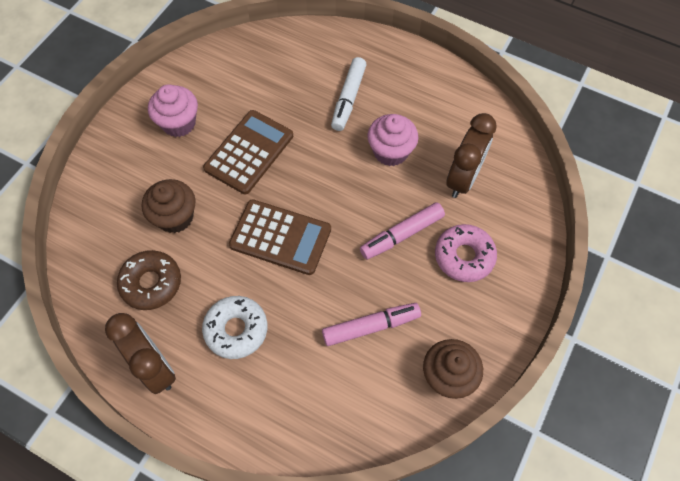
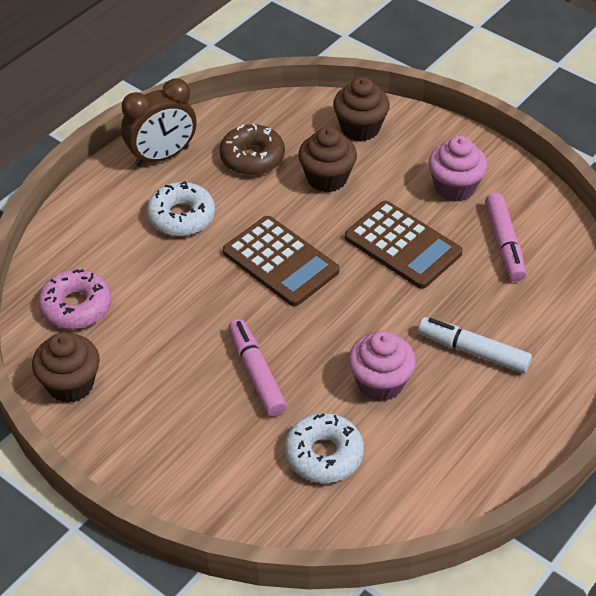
camera: 100 degrees right, 15 degrees down
brown calculator [229,199,331,275] -> brown calculator turned 75 degrees counterclockwise [223,216,340,306]
pink marker [322,303,421,346] -> pink marker moved to [485,193,526,282]
pink donut [435,224,497,282] -> pink donut moved to [38,269,111,329]
brown clock [446,113,497,198] -> white donut [285,413,364,483]
none -> brown cupcake [333,77,390,141]

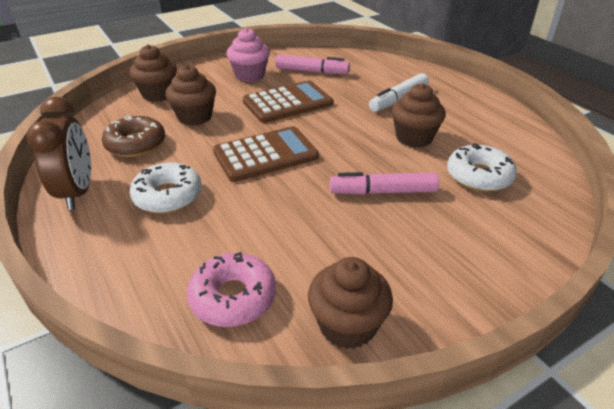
camera: 70 degrees left, 10 degrees down
pink cupcake [348,331,416,402] -> brown cupcake [392,83,446,148]

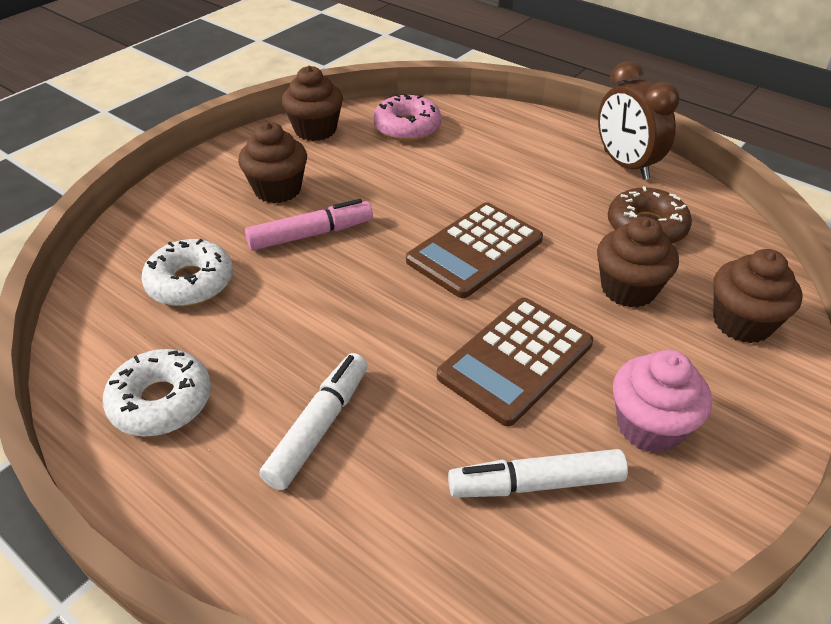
camera: 160 degrees right, 5 degrees up
white donut [130,162,202,214] -> white donut moved to [103,349,211,437]
pink marker [275,55,350,74] -> white marker [448,449,628,497]
brown cupcake [392,83,446,148] -> brown cupcake moved to [238,122,307,203]

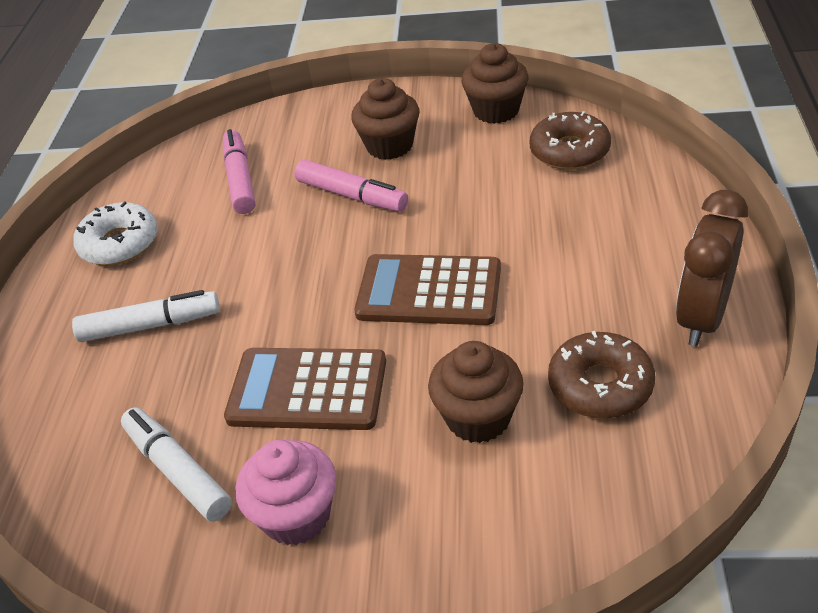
camera: 60 degrees right, 0 degrees up
white donut [141,239,233,306] -> pink marker [223,129,255,214]
pink donut [373,94,441,141] -> brown donut [530,111,611,170]
brown cupcake [713,249,802,343] -> none

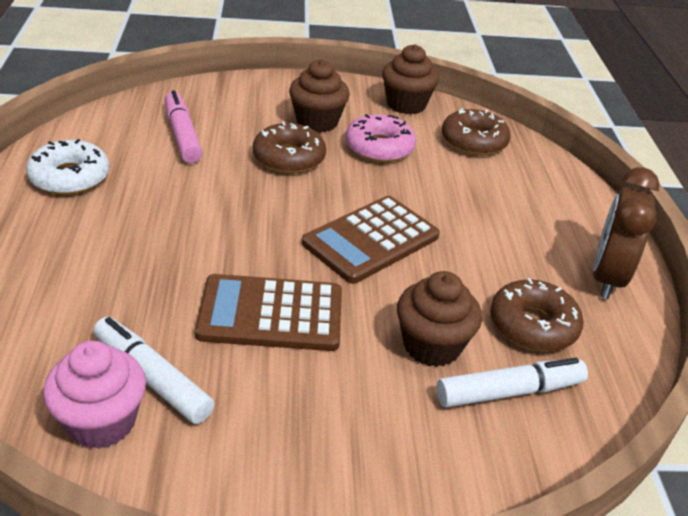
camera: 15 degrees left, 5 degrees down
white marker [72,290,220,342] -> white marker moved to [437,358,588,408]
pink cupcake [235,440,336,545] -> pink cupcake moved to [43,341,146,449]
pink marker [294,160,408,212] -> brown donut [253,121,326,174]
brown calculator [354,254,501,325] -> brown calculator turned 45 degrees counterclockwise [302,196,440,284]
none -> pink donut [345,114,416,163]

